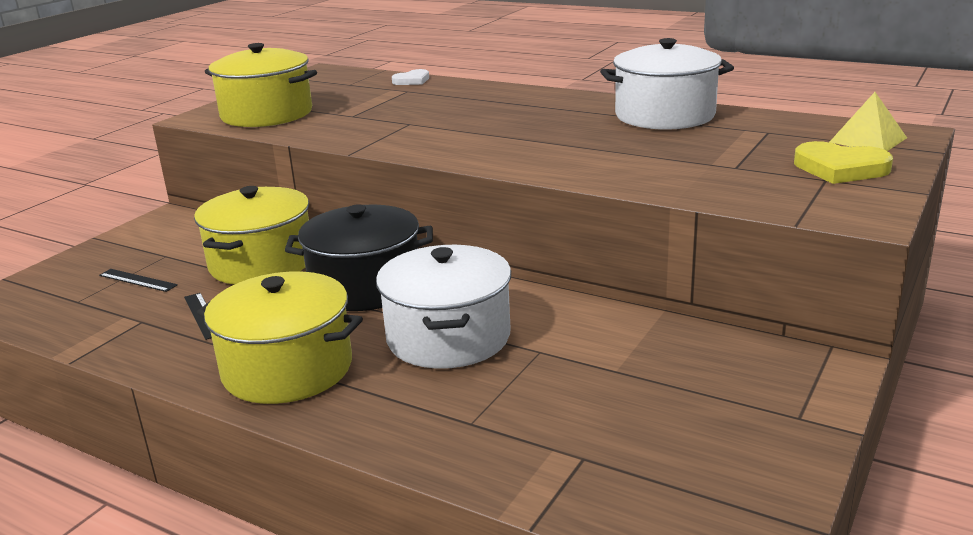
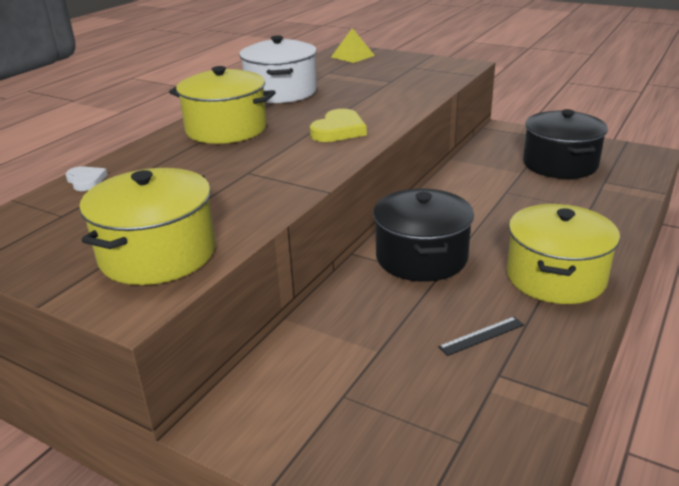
camera: 90 degrees left, 5 degrees up
black ruler [99,269,178,292] -> none
yellow pot [194,186,309,285] -> yellow pot moved to [169,66,275,144]
white pot [376,245,511,369] -> none
yellow heart [794,141,893,184] -> yellow heart moved to [310,109,367,142]
none -> black pot [523,109,608,179]

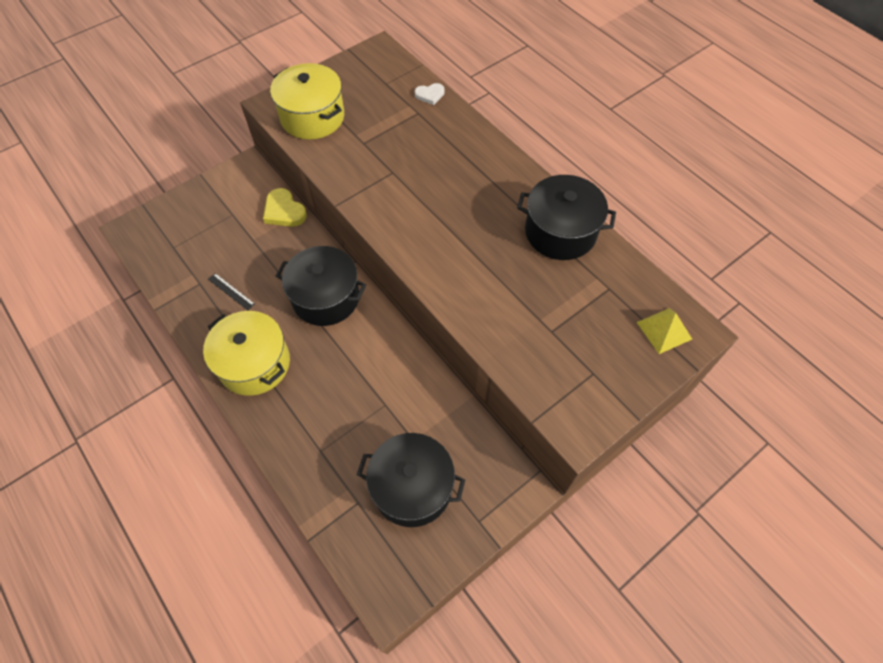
camera: 110 degrees right, 30 degrees up
yellow pot [169,66,275,144] -> none
white pot [239,35,317,103] -> black pot [517,175,616,260]
yellow heart [310,109,367,142] -> yellow heart moved to [263,188,307,227]
black ruler [438,317,524,356] -> black ruler turned 45 degrees counterclockwise [208,273,255,310]

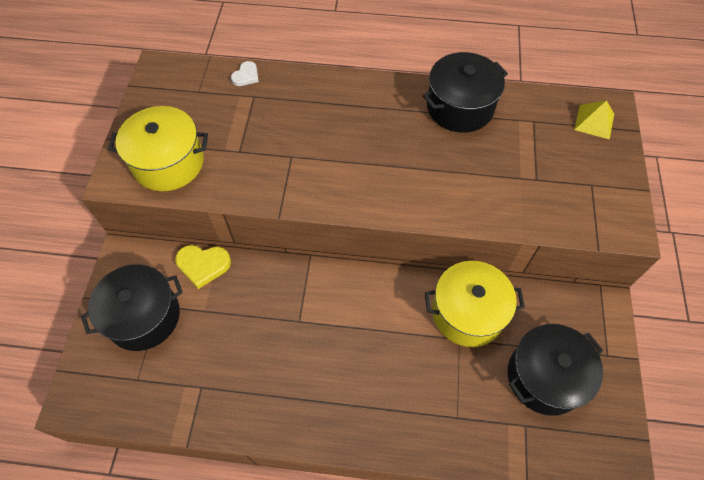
camera: 45 degrees left, 0 degrees up
yellow pot [203,311,290,396] -> yellow pot moved to [425,261,525,347]
black ruler [208,273,255,310] -> none
black pot [276,246,366,326] -> black pot moved to [81,264,183,351]

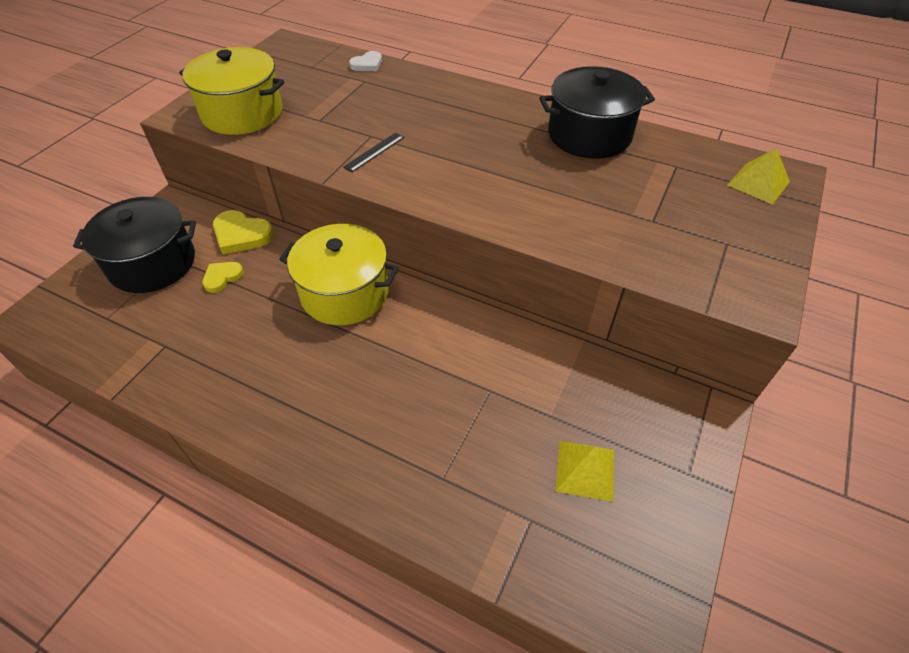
camera: 20 degrees right, 10 degrees down
yellow pot [425,261,525,347] -> yellow pot moved to [279,224,399,325]
black pot [508,324,603,416] -> yellow pyramid [555,441,614,502]
none -> yellow heart [202,262,244,293]
none -> black ruler [343,133,404,172]

